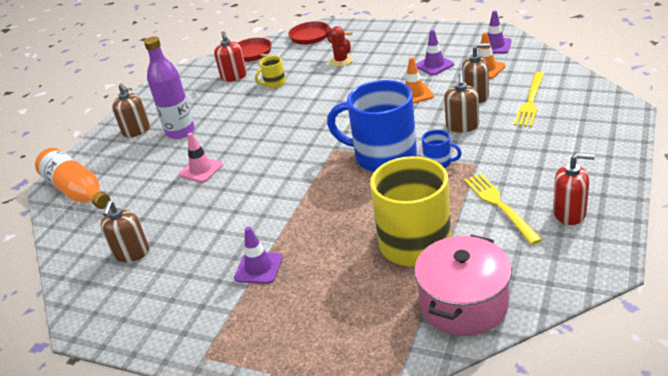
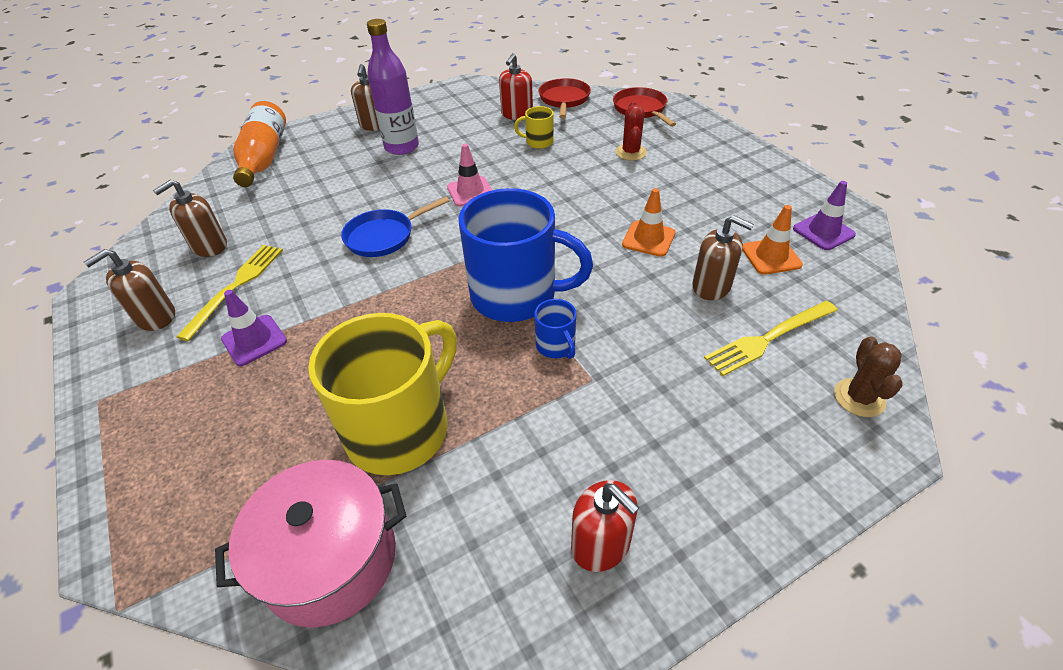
camera: 35 degrees right, 10 degrees up
pink traffic cone [179,133,223,183] -> pink traffic cone moved to [447,144,492,207]
blue mug [327,80,417,172] -> blue mug turned 135 degrees clockwise [459,188,593,322]
purple traffic cone [416,30,454,75] -> none
brown soap dispenser [444,73,479,132] -> brown soap dispenser moved to [84,249,175,331]
yellow fork [464,174,542,245] -> yellow fork moved to [176,245,283,341]
none -> blue pan [341,197,449,257]
none -> brown cactus [834,336,902,417]

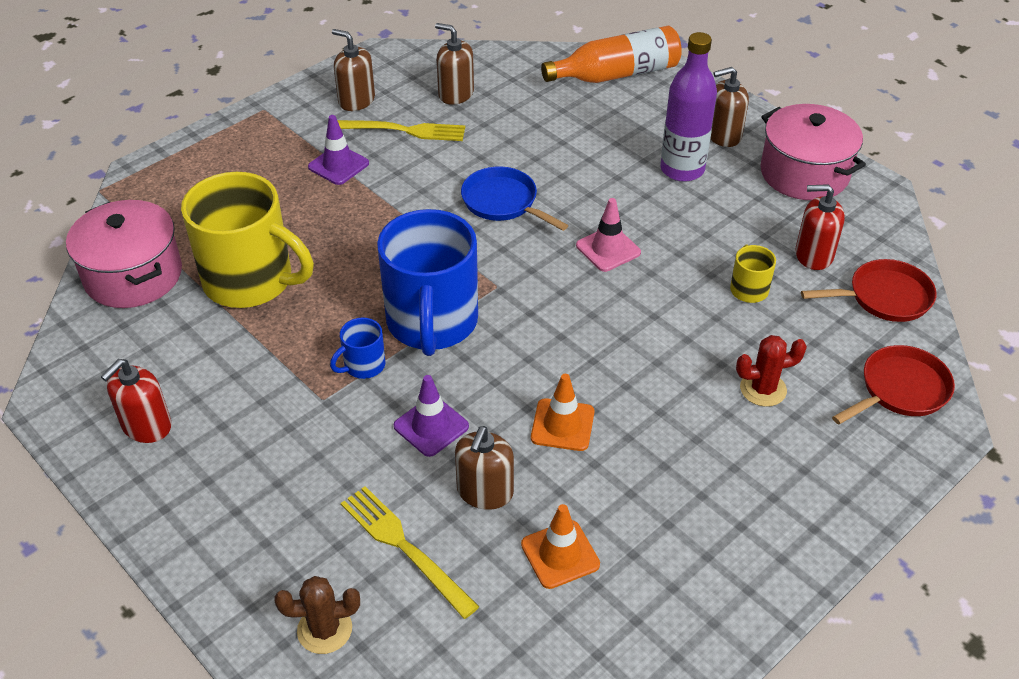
camera: 75 degrees right, 0 degrees up
purple traffic cone [793,181,856,250] -> purple traffic cone moved to [394,375,469,457]
none -> pink pot [760,104,866,200]

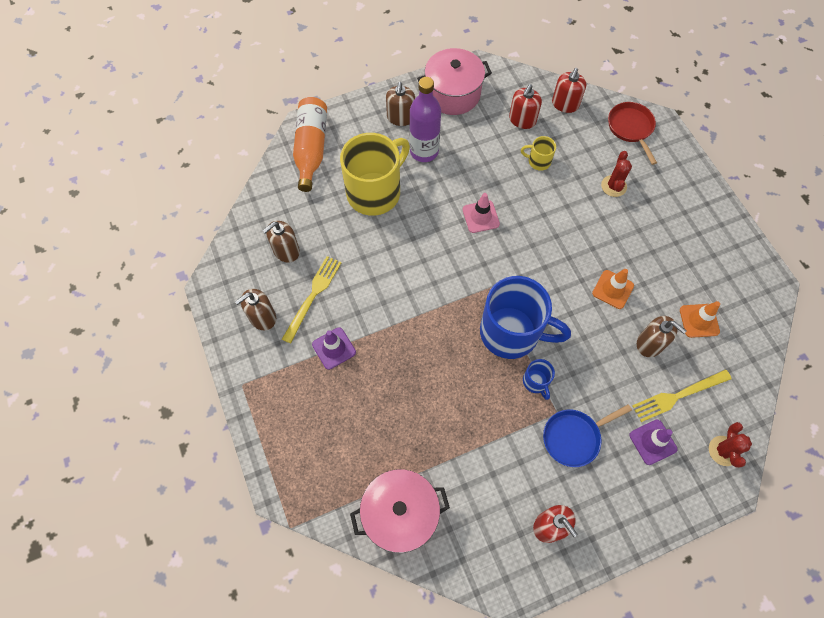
camera: 70 degrees left, 20 degrees up
yellow mug [181,172,314,308] -> yellow mug moved to [340,133,410,216]
brown cactus [274,576,360,654] -> red cactus [709,422,752,468]
purple traffic cone [394,375,469,457] -> purple traffic cone moved to [629,420,677,465]
blue pan [461,167,569,231] -> blue pan moved to [543,404,632,467]
red pan [801,259,937,322] -> red soap dispenser [552,68,586,113]

